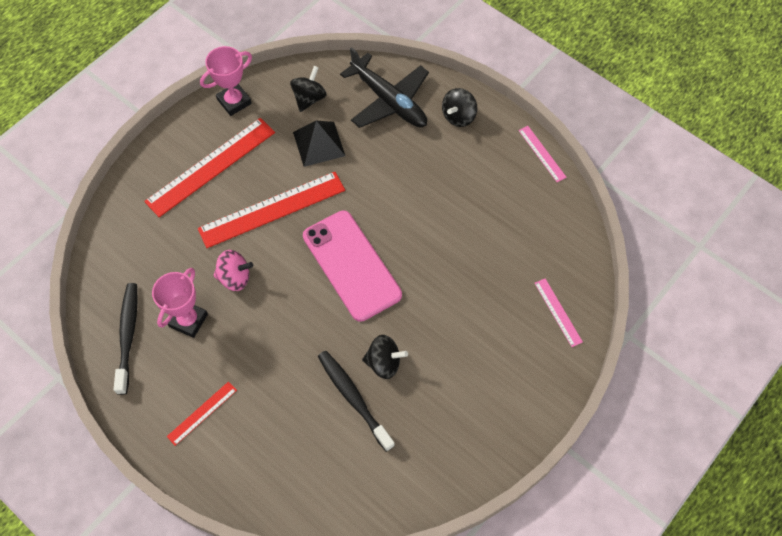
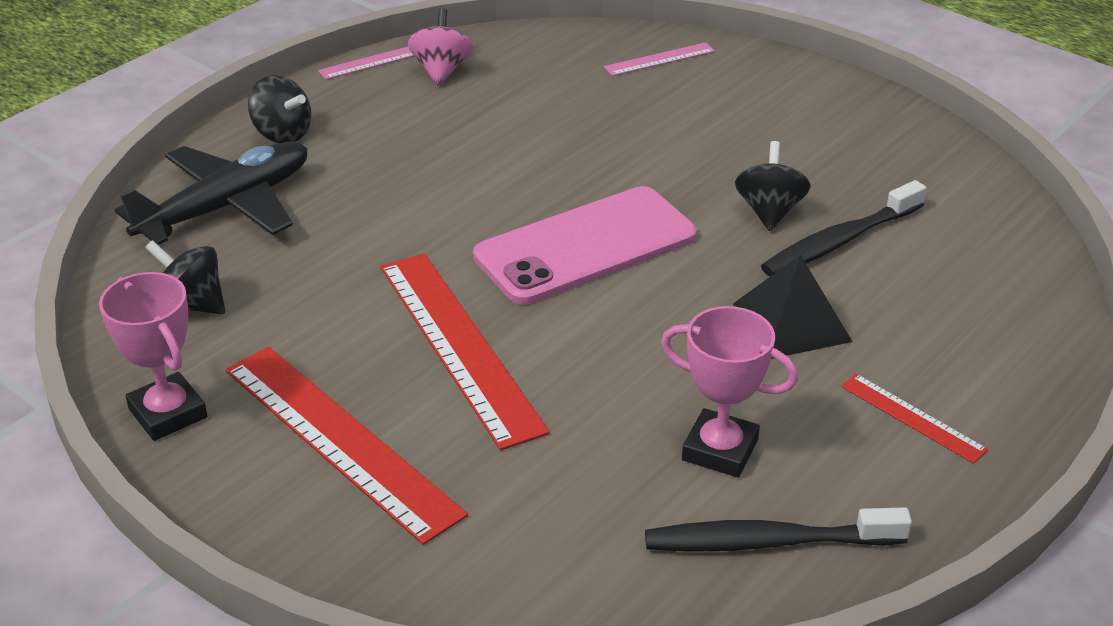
camera: 90 degrees left, 25 degrees down
pink spinning top [213,250,253,291] -> pink spinning top moved to [408,8,474,85]
black pyramid [293,121,345,167] -> black pyramid moved to [733,255,853,359]

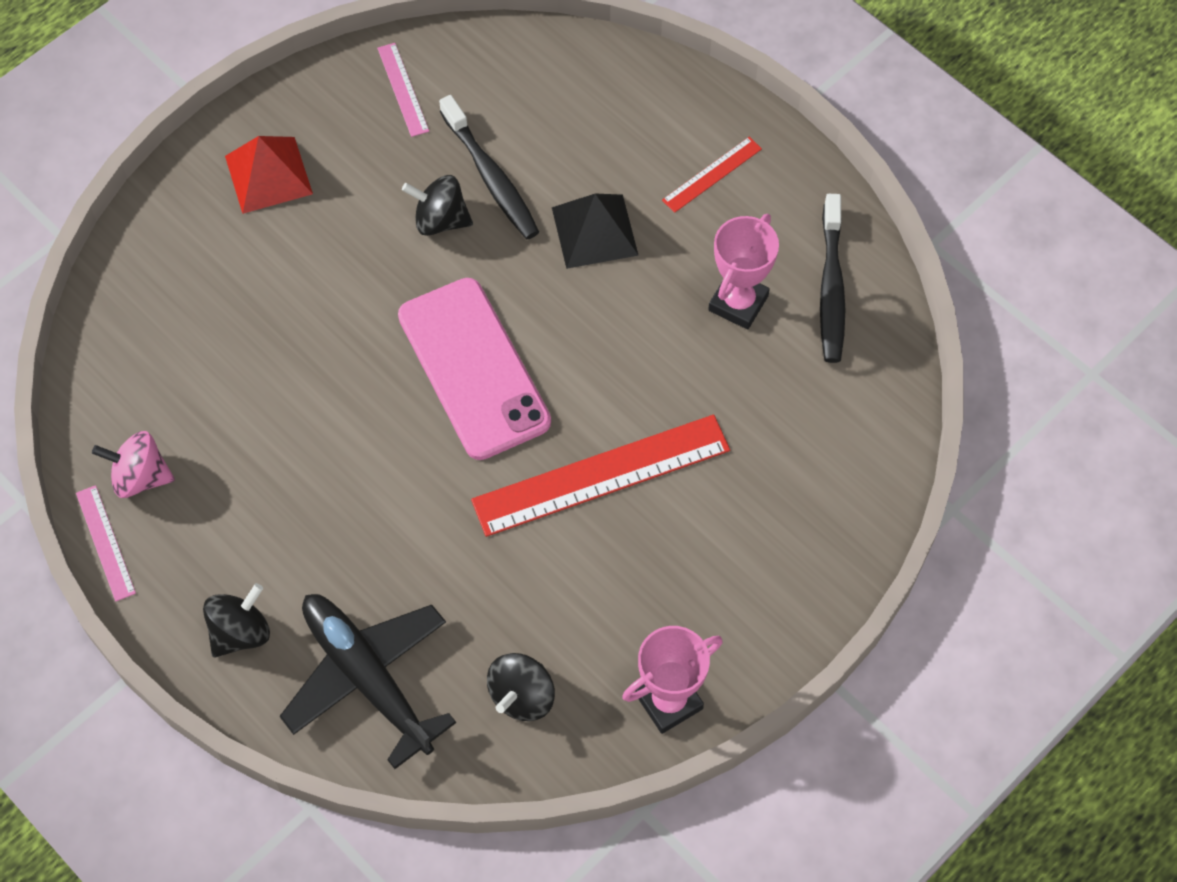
camera: 85 degrees left, 25 degrees up
red ruler [225,346,468,545] -> none
pink ruler [604,42,715,76] -> pink ruler moved to [377,43,429,137]
none -> red pyramid [225,136,313,214]

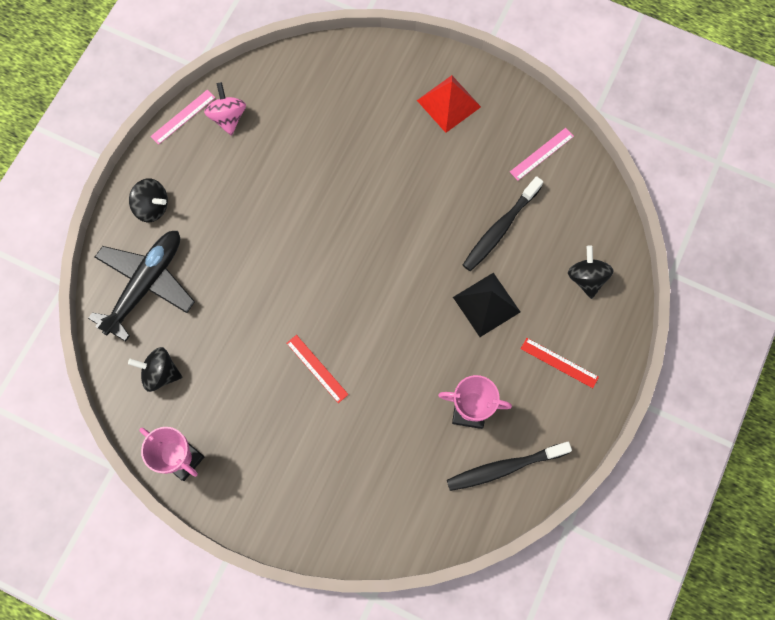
camera: 70 degrees right, 10 degrees up
pink phone [398,278,551,460] -> none
black spinning top [402,175,473,236] -> black spinning top moved to [568,245,614,299]
red ruler [471,415,730,537] -> red ruler [286,335,349,403], size x0.48

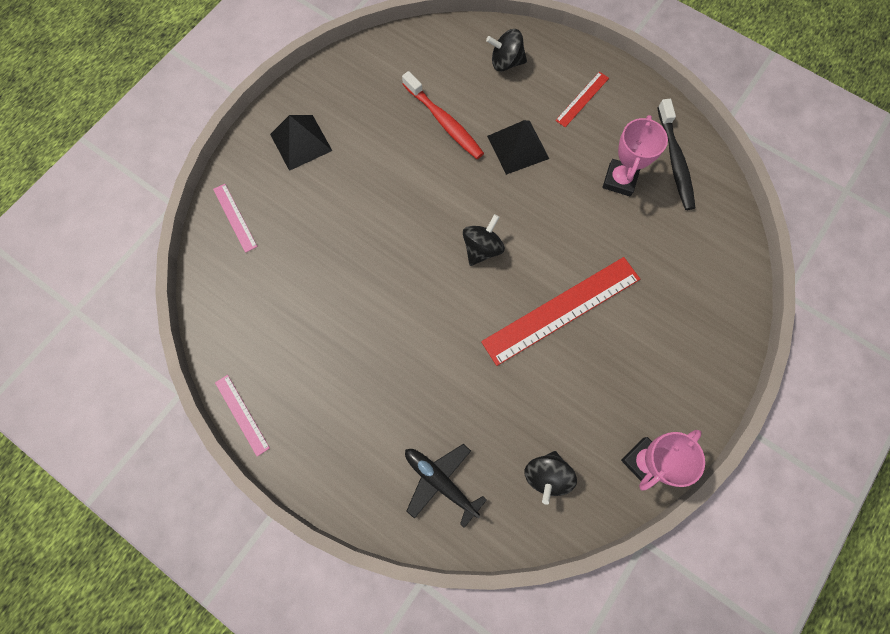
camera: 80 degrees left, 0 degrees up
black plane [88,231,195,342] -> black plane [405,444,487,528], size x0.66
black spinning top [129,178,168,222] -> black spinning top moved to [463,214,505,266]
pink spinning top [204,82,246,136] -> none
red ruler [286,335,349,403] -> red ruler [481,257,640,366], size x2.07
red pyramid [417,75,481,133] -> black pyramid [270,115,332,171]
black toothbrush [463,176,543,271] -> red toothbrush [402,71,484,159]
pink ruler [510,128,574,180] -> pink ruler moved to [213,184,258,253]

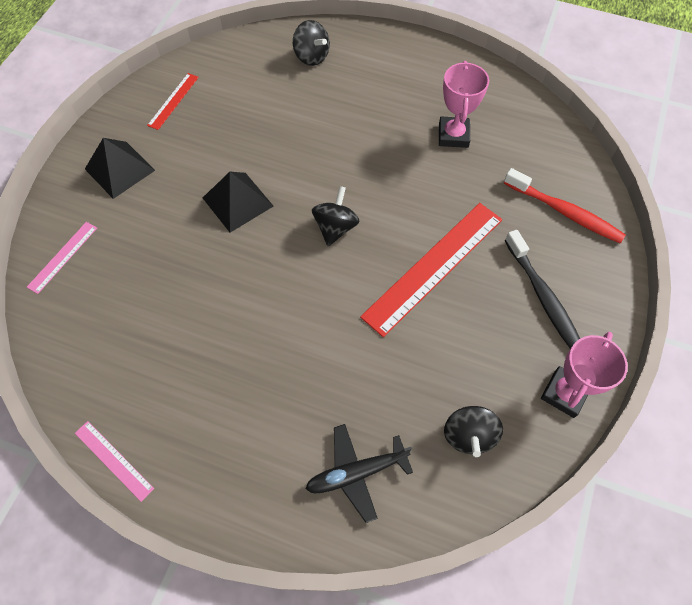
camera: 15 degrees left, 10 degrees down
pink ruler [213,184,258,253] -> pink ruler turned 75 degrees clockwise [27,222,97,294]
red toothbrush [402,71,484,159] -> red toothbrush moved to [504,168,626,243]
black plane [405,444,487,528] -> black plane turned 45 degrees counterclockwise [305,424,413,523]
black spinning top [486,29,527,71] -> black spinning top turned 120 degrees counterclockwise [293,20,330,66]
black pyramid [487,120,549,175] -> black pyramid moved to [203,172,274,232]
red ruler [555,72,609,127] -> red ruler moved to [147,73,199,130]
black toothbrush [657,99,695,210] -> black toothbrush moved to [505,230,580,349]

